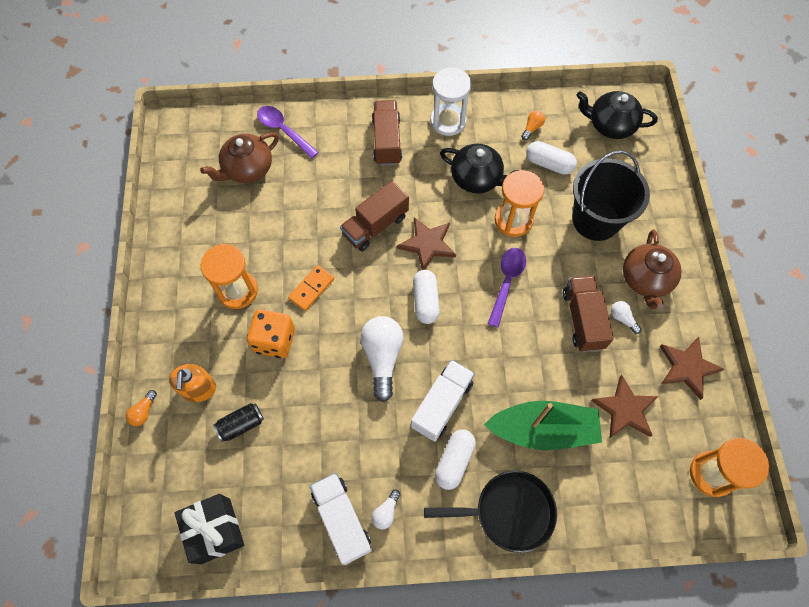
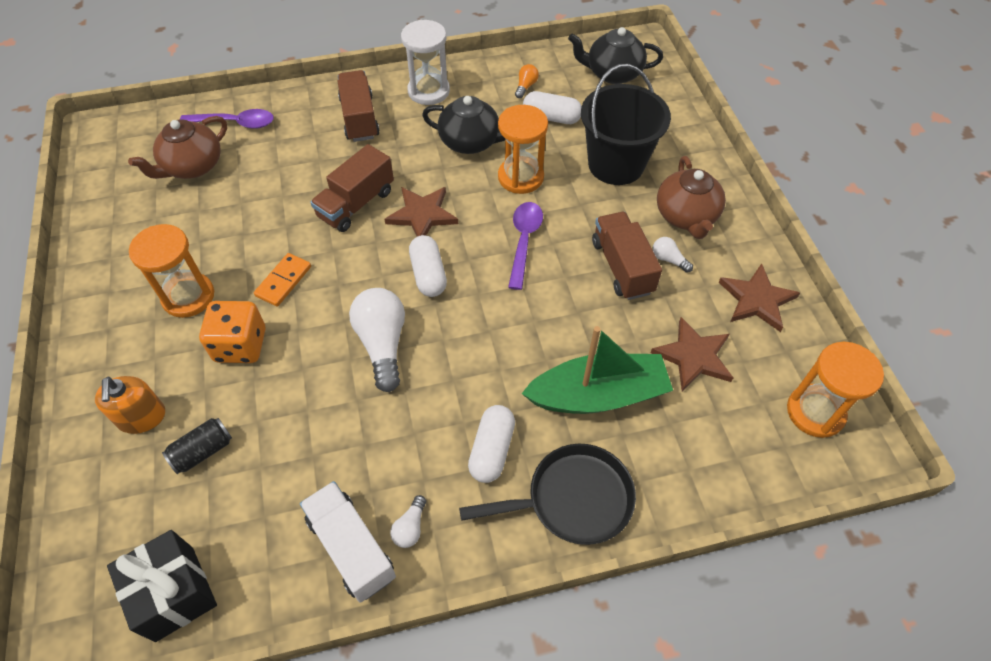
camera: 10 degrees left, 10 degrees down
orange light bulb [126,390,157,426] -> none
purple spoon [257,106,319,159] -> purple spoon turned 150 degrees clockwise [180,109,274,129]
white truck [411,360,475,442] -> none

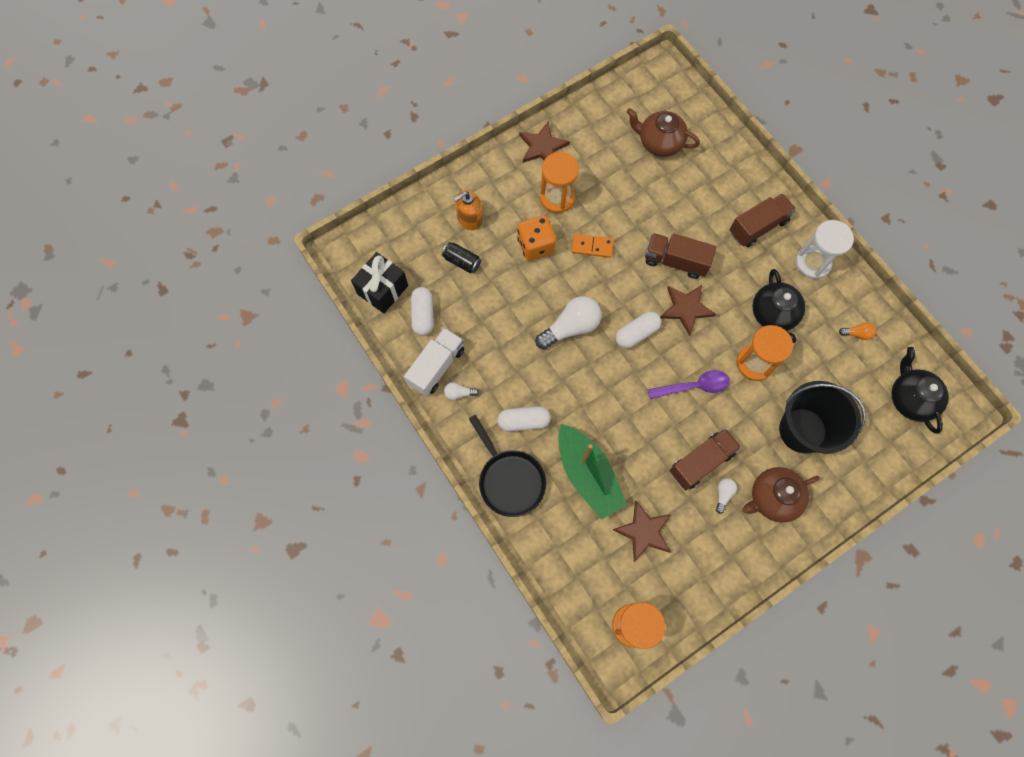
camera: 70 degrees right, 15 degrees up
purple spoon [180,109,274,129] -> none
white capsule [523,91,582,124] -> white capsule moved to [411,287,434,336]
brown star [718,263,800,332] -> brown star moved to [519,122,570,163]

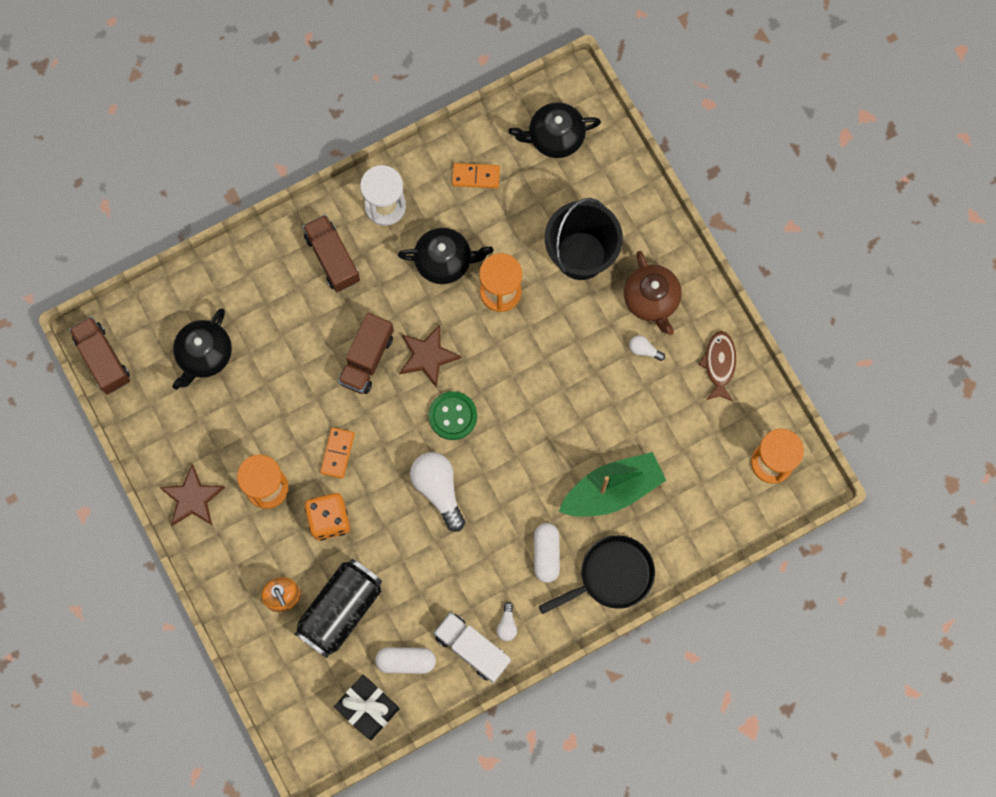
camera: 85 degrees left, 5 degrees up
black can [442,242,481,273] -> black can [294,559,382,658], size x2.10
brown star [613,501,671,562] -> none
white capsule [616,311,661,349] -> green button [429,391,477,440]
brown teapot [626,108,700,157] -> black teapot [172,309,232,390]
purple spoon [648,370,730,399] -> none
brown truck [670,428,741,490] -> brown truck moved to [69,316,130,395]
orange light bulb [839,322,876,340] -> orange domino [452,163,500,188]
none -> brown fish [698,331,736,402]

